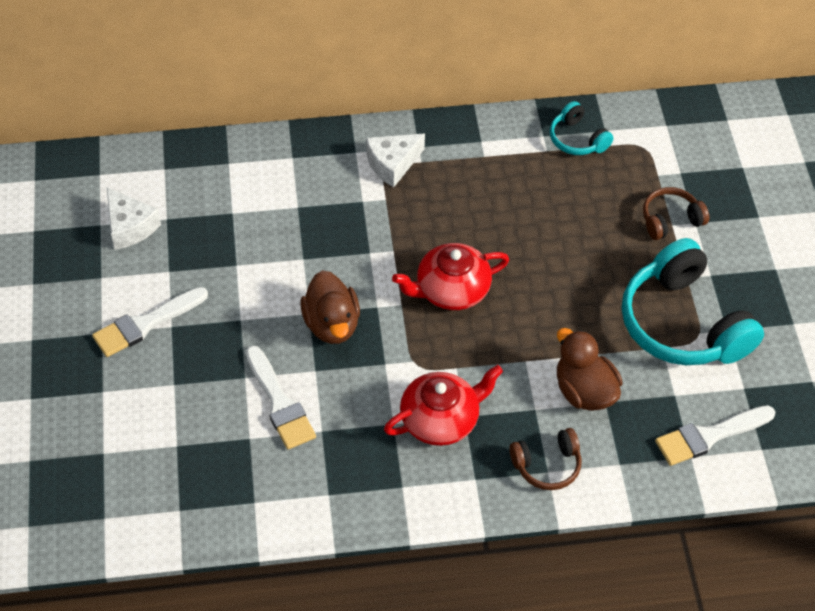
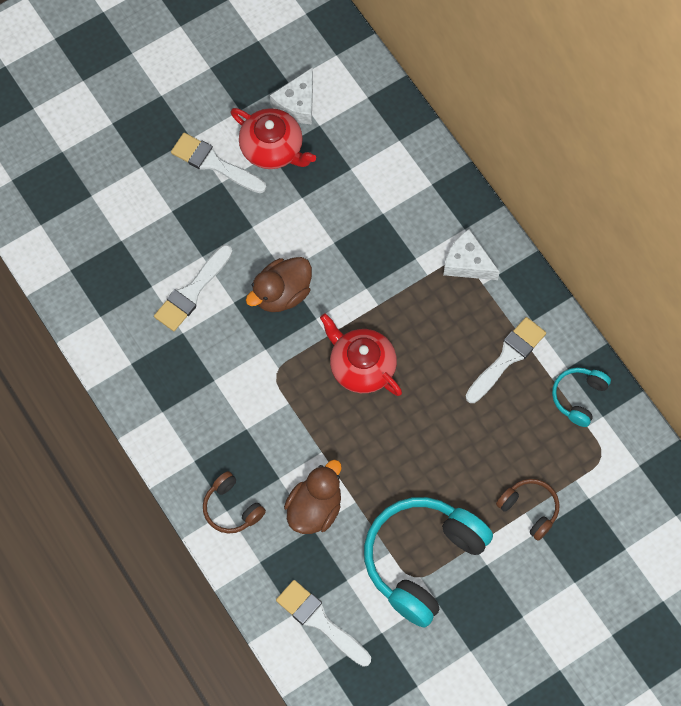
camera: 65 degrees right, 15 degrees up
red teapot [384,365,503,446] -> red teapot moved to [231,108,316,169]
none -> white brush [465,317,546,403]

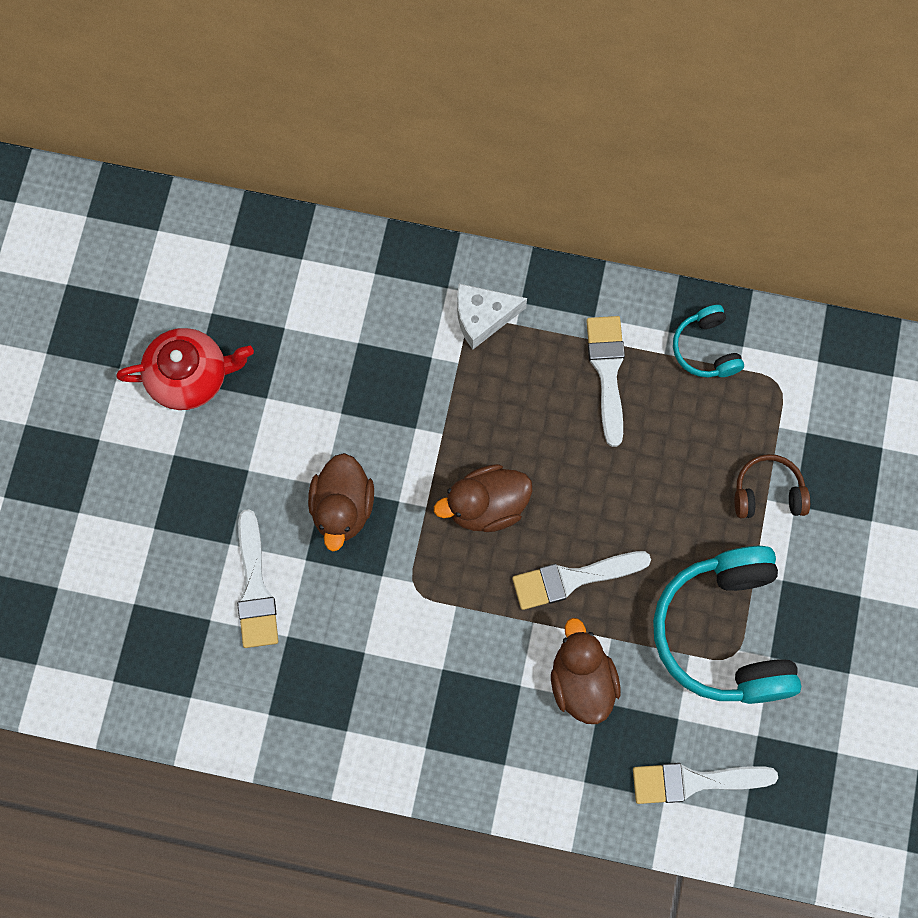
camera: 45 degrees left, 5 degrees up
white brush [171,133,266,193] -> white brush moved to [512,551,651,610]
brown headphones [203,471,266,534] -> none
white cheese [270,67,313,124] -> none
red teapot [320,313,402,396] -> brown duck [434,464,533,532]

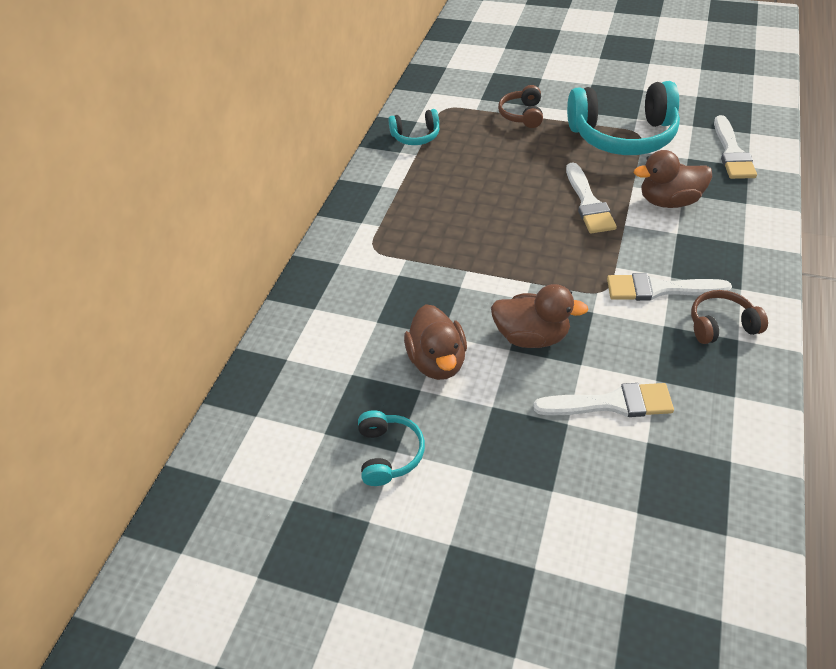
camera: 80 degrees left, 25 degrees down
red teapot [116,328,254,410] -> turquoise headphones [358,410,425,486]
brown duck [434,464,533,532] -> brown duck moved to [404,304,467,380]
white cheese [457,284,527,349] -> none
white brush [586,316,625,447] -> white brush moved to [607,273,732,301]
none -> brown headphones [691,290,768,344]

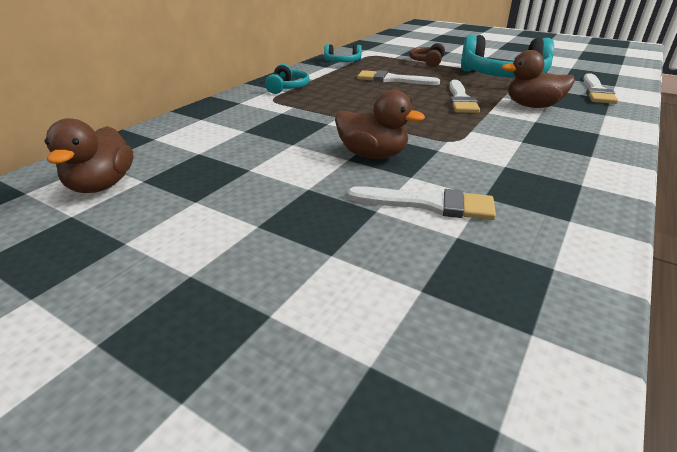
camera: 10 degrees right, 15 degrees down
turquoise headphones [358,410,425,486] -> turquoise headphones moved to [265,64,310,94]
brown duck [404,304,467,380] -> brown duck moved to [44,118,133,193]
white brush [607,273,732,301] -> white brush moved to [357,70,440,85]
brown headphones [691,290,768,344] -> none

